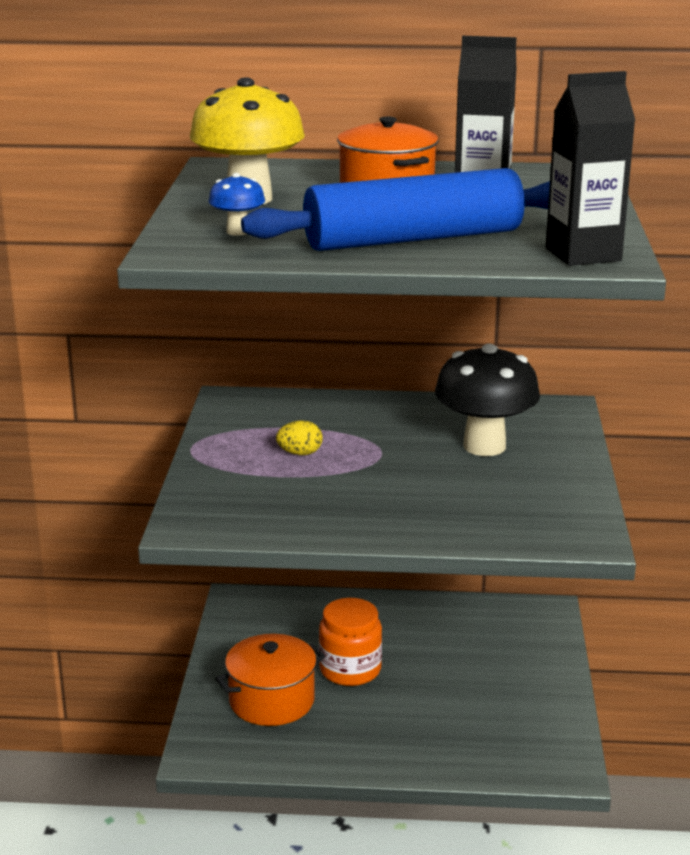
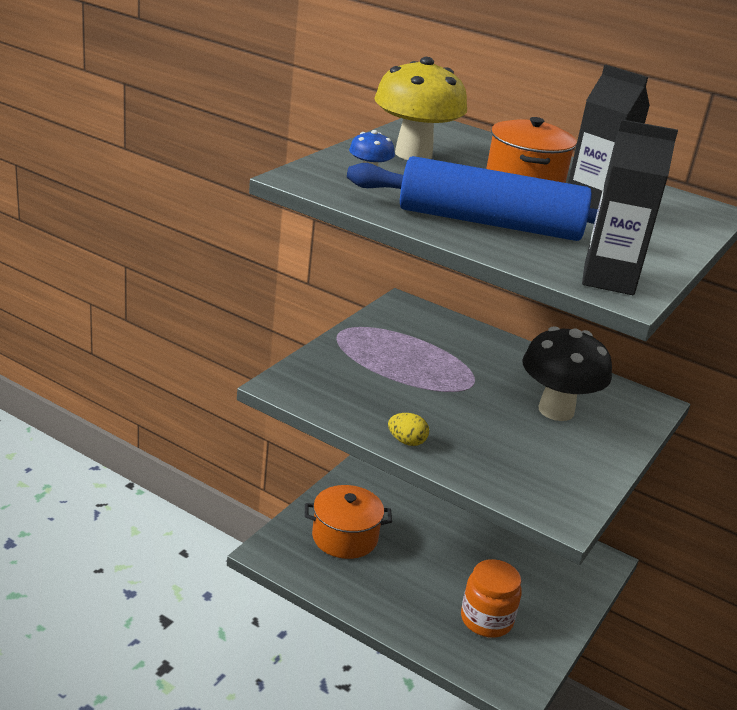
camera: 25 degrees right, 5 degrees up
yellow egg [276,421,323,455] -> yellow egg moved to [388,413,429,446]
orange jar [319,598,382,686] -> orange jar moved to [461,559,522,638]

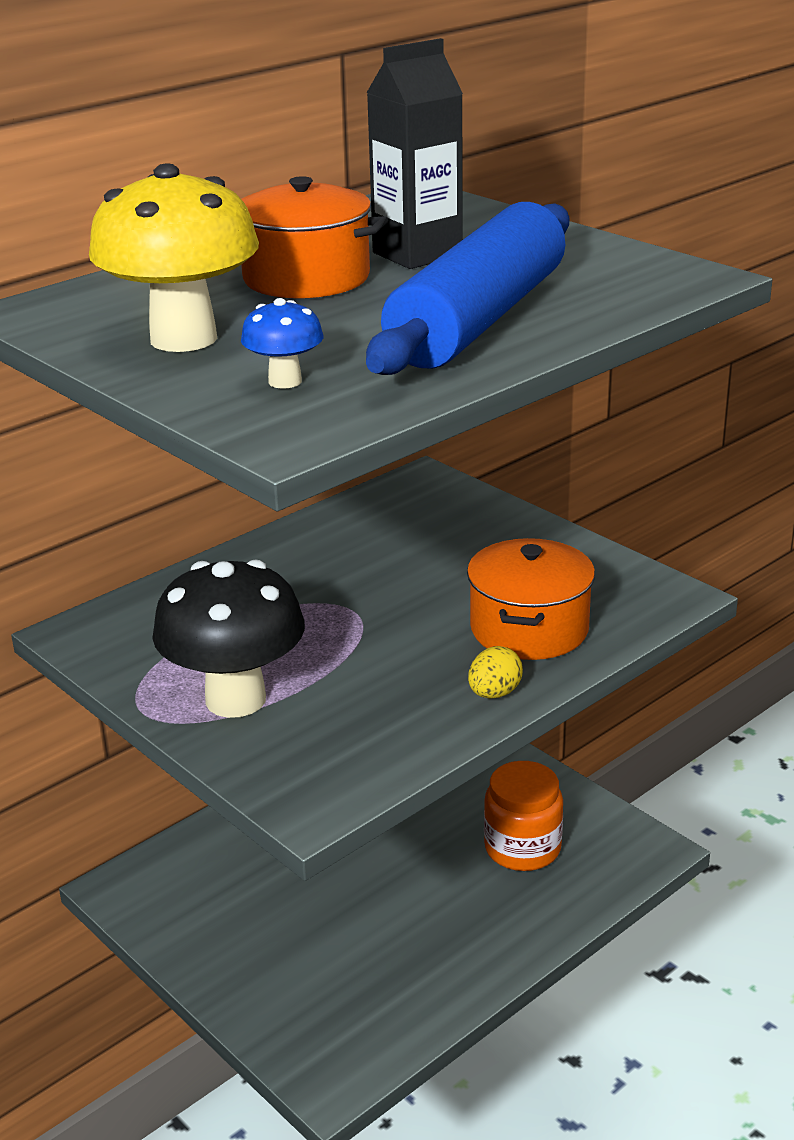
camera: 70 degrees left, 0 degrees up
orange pot [305,485,392,559] -> orange pot moved to [467,538,595,660]
black mushroom [523,326,612,421] -> black mushroom moved to [152,560,305,718]
black carton [582,119,678,295] -> none

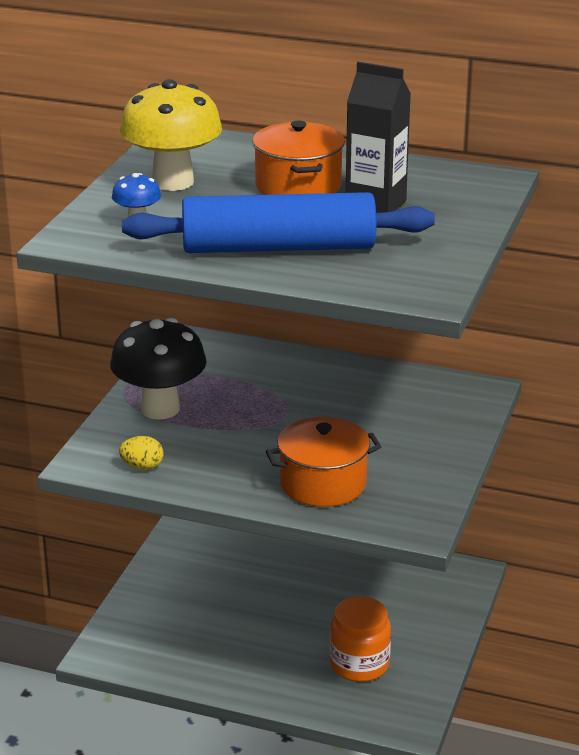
camera: 60 degrees right, 0 degrees up
yellow egg [468,646,523,699] -> yellow egg moved to [119,436,164,470]

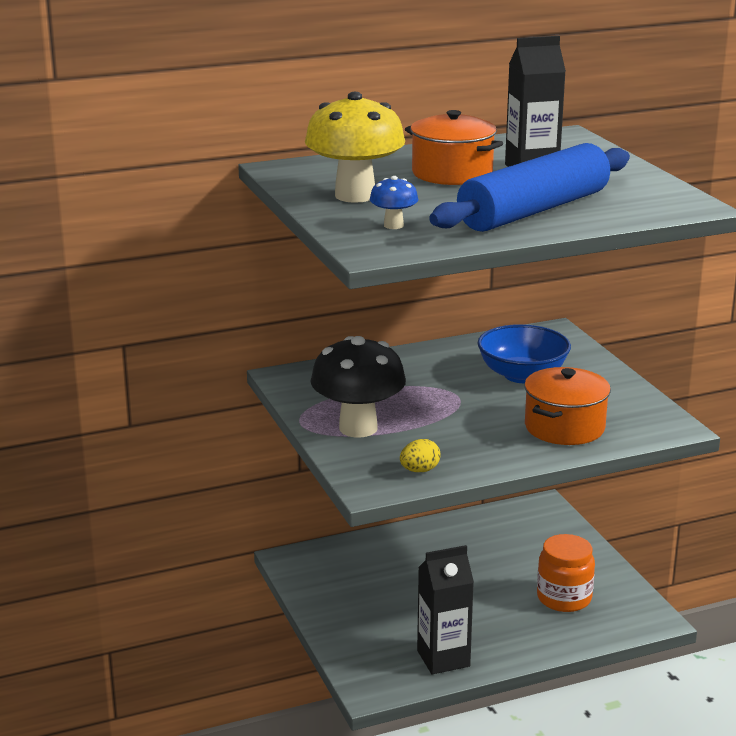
camera: 40 degrees left, 5 degrees down
none -> black carton [417,545,474,674]
none -> blue bowl [477,324,571,383]

